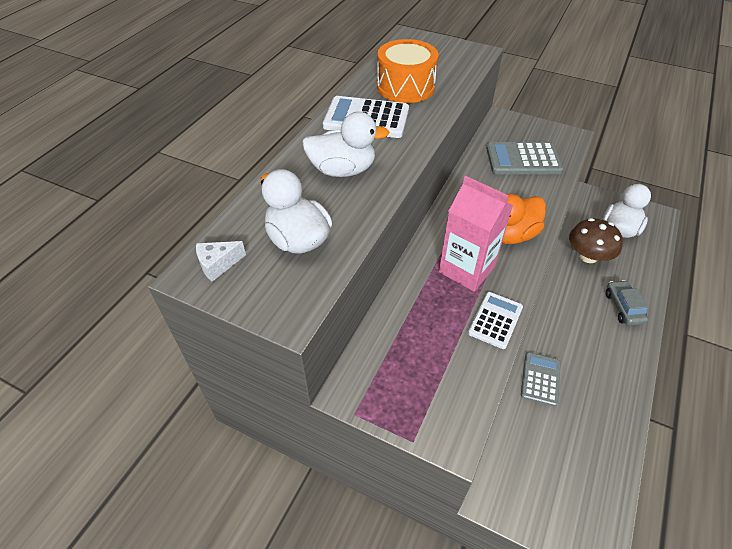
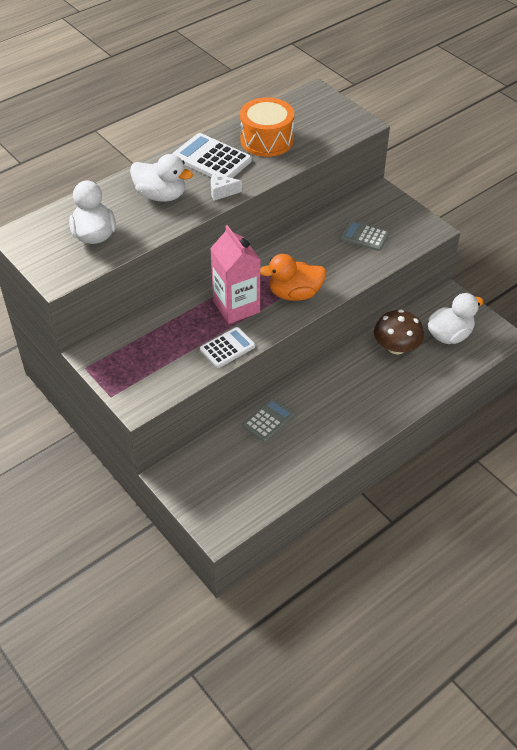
camera: 25 degrees right, 0 degrees up
white cheese [196,241,246,282] -> white cheese moved to [211,174,242,201]
grey calculator [486,142,563,174] -> grey calculator [340,220,390,251], size x0.64
grey car [606,280,648,326] -> none

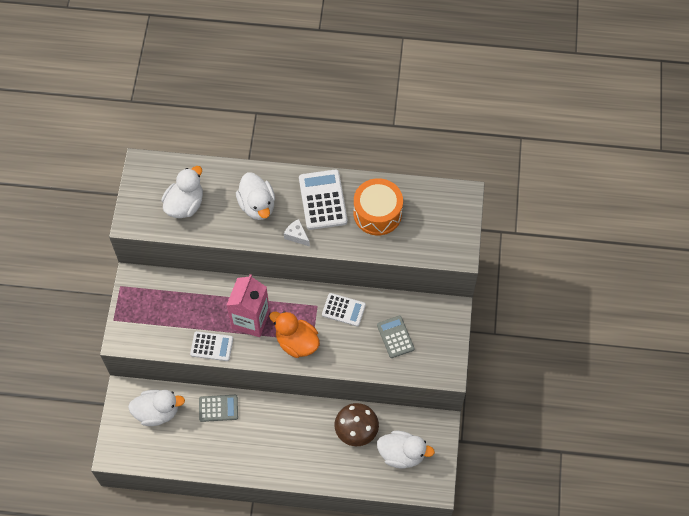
camera: 45 degrees right, 15 degrees up
none -> white duck [128,390,185,426]
none -> white calculator [322,293,366,327]

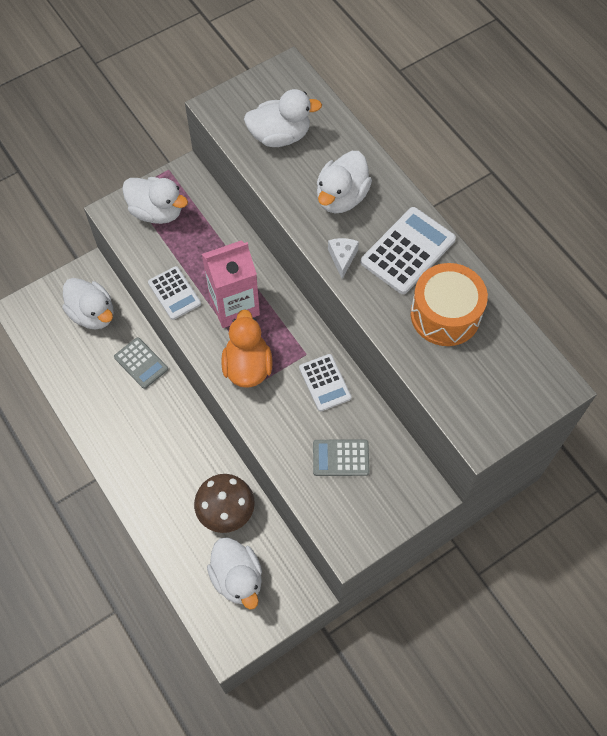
camera: 50 degrees right, 0 degrees up
grey calculator [377,316,414,358] -> grey calculator turned 120 degrees counterclockwise [313,439,370,476]
none -> white duck [122,177,188,224]

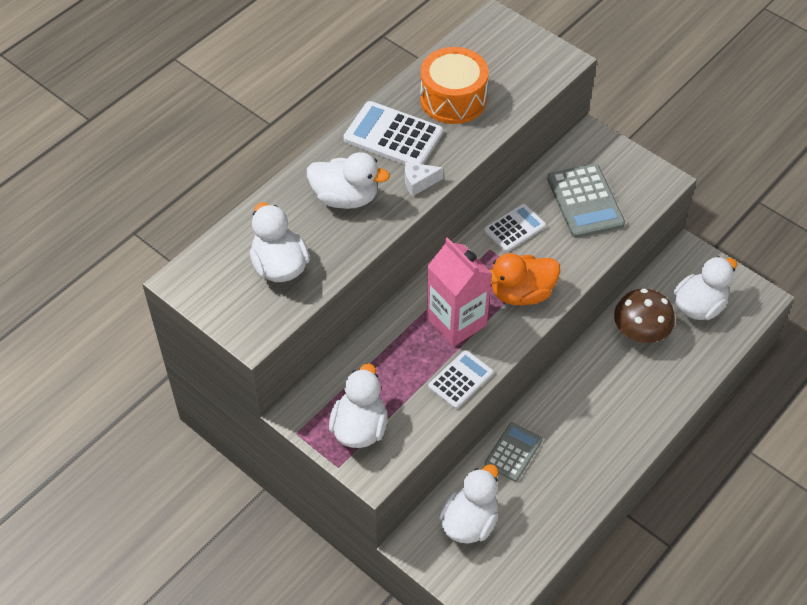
camera: 105 degrees left, 10 degrees down
grey calculator [313,439,370,476] -> grey calculator [547,164,625,238], size x1.56

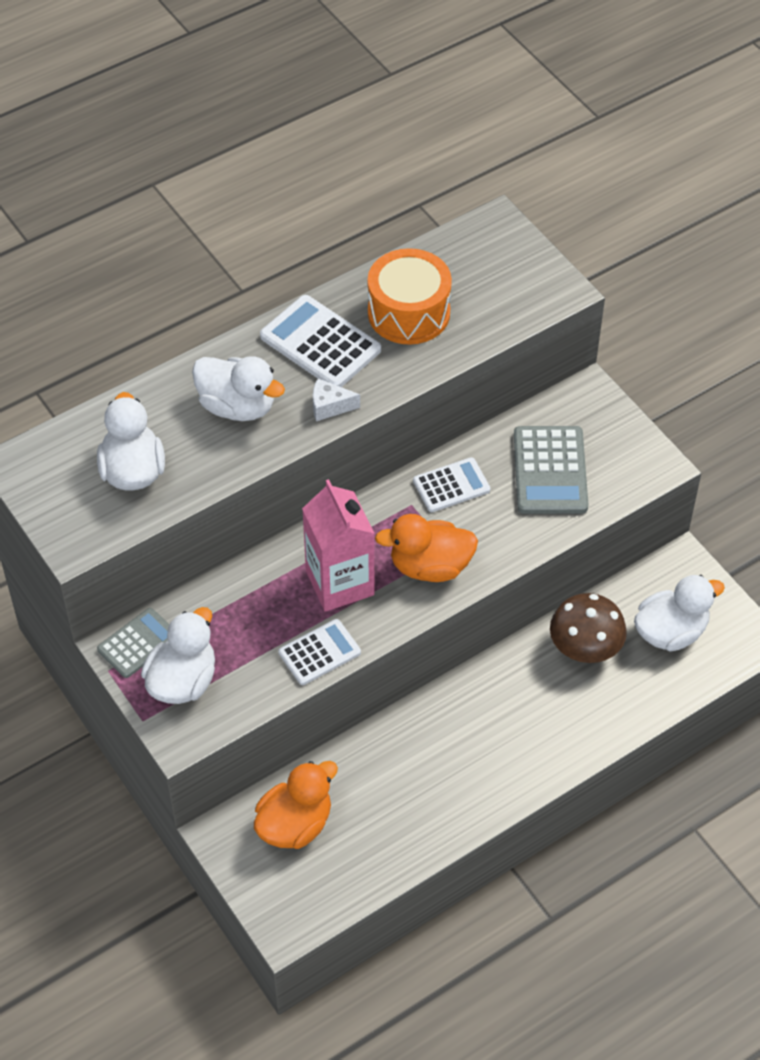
camera: 15 degrees right, 0 degrees up
white duck [439,464,498,544] -> orange duck [254,761,338,849]
grey calculator [485,422,542,482] -> grey calculator moved to [97,608,169,678]

